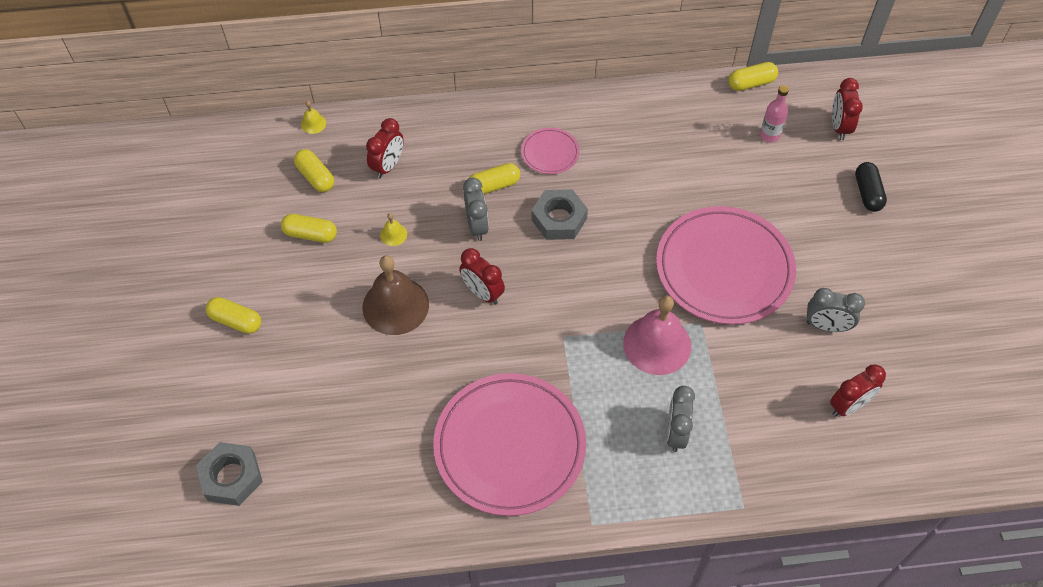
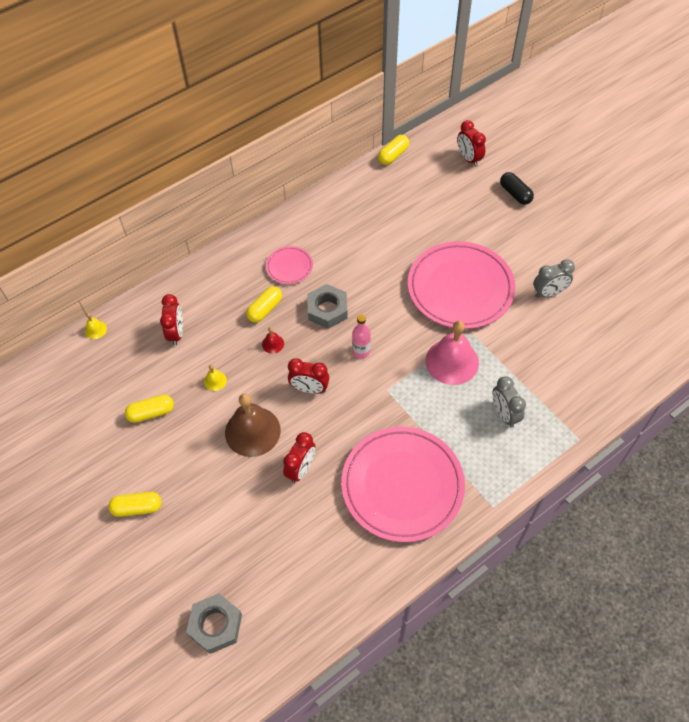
camera: 30 degrees left, 0 degrees up
yellow capsule [294,149,334,192] -> none
grey clock [463,178,489,241] -> red bell [262,327,284,354]
pink bottle [760,85,789,143] -> pink bottle moved to [352,315,371,358]
red clock [830,364,886,417] -> red clock moved to [283,432,315,483]

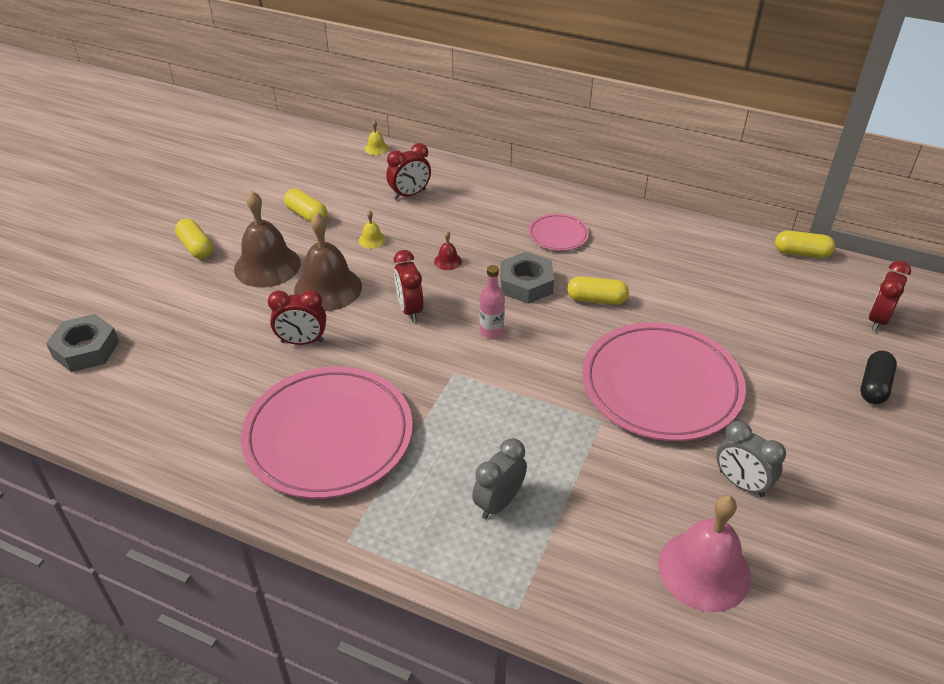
camera: 60 degrees right, 15 degrees down
yellow capsule [246,286,282,323] -> yellow capsule moved to [567,276,629,305]
pink bell [426,321,479,385] -> pink bell moved to [658,495,751,612]
none -> brown bell [234,191,301,288]

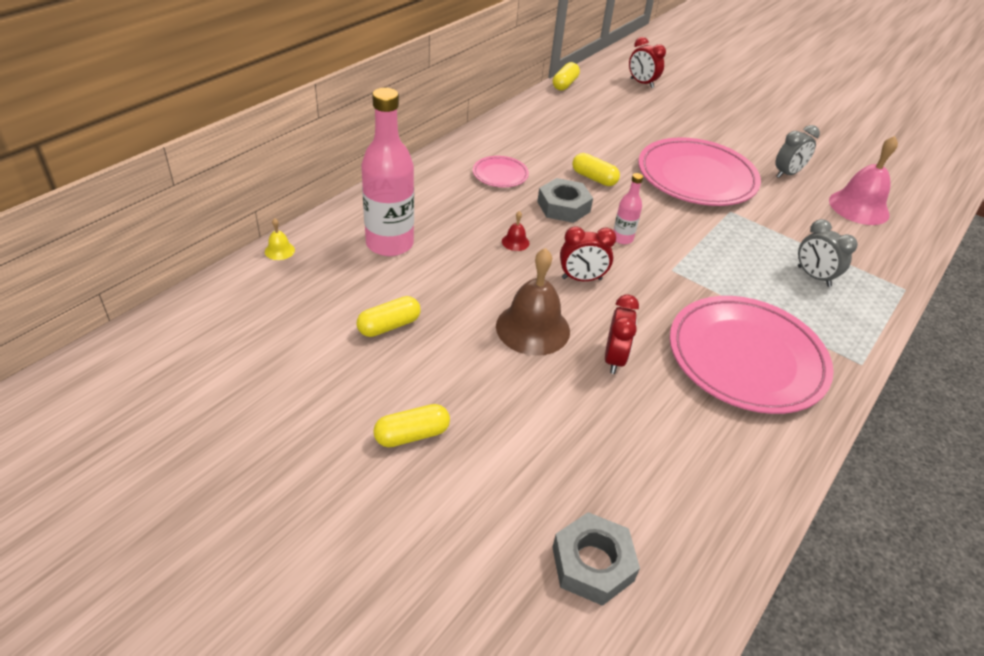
camera: 80 degrees left, 0 degrees up
brown bell [234,191,301,288] -> none
yellow bell [359,210,386,249] -> none
red clock [386,143,431,200] -> pink bottle [361,88,414,256]
yellow capsule [567,276,629,305] -> yellow capsule turned 75 degrees counterclockwise [572,153,620,186]
black capsule [861,351,897,404] -> none

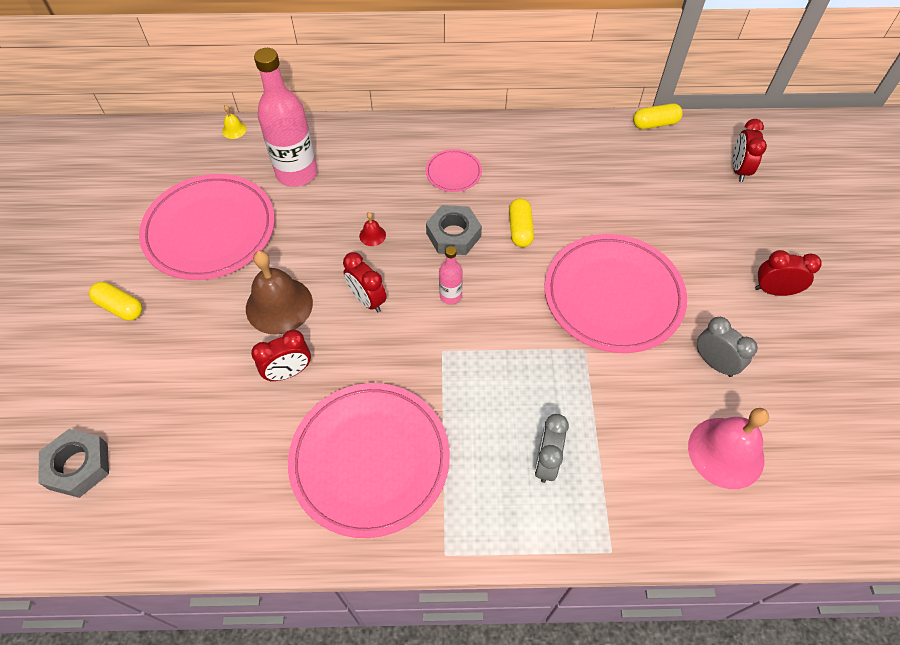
camera: 55 degrees right, 15 degrees up
yellow capsule [357,296,421,337] -> pink plate [139,174,275,280]
grey clock [775,125,820,178] -> grey clock turned 150 degrees counterclockwise [697,317,758,377]
none -> red clock [755,250,822,296]

